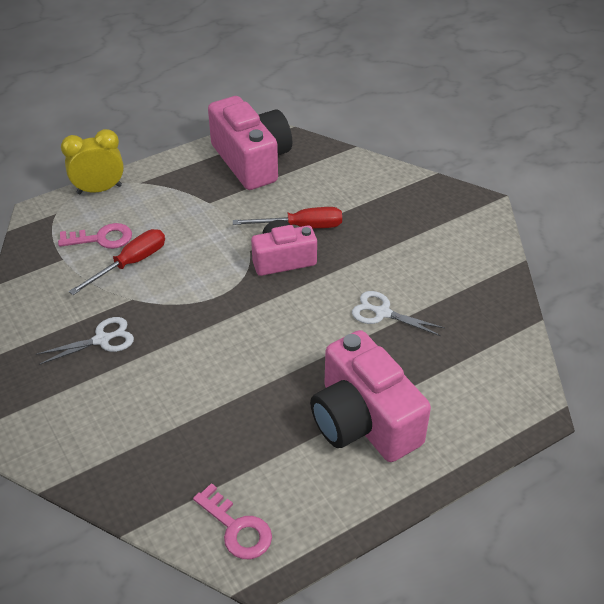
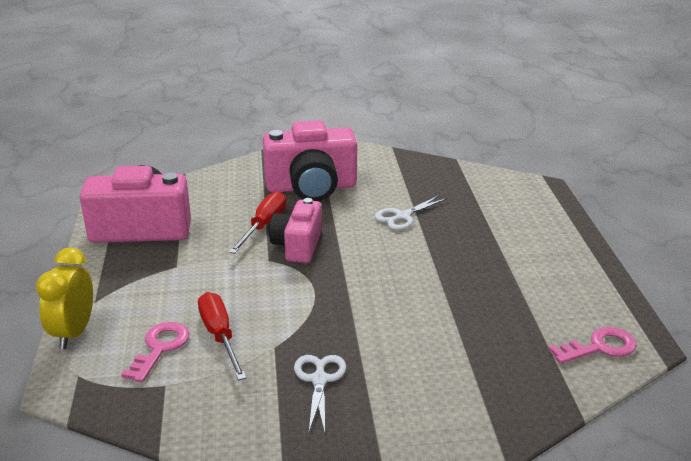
camera: 65 degrees left, 15 degrees down
pink camera [310,330,431,462] -> pink camera moved to [263,121,357,201]

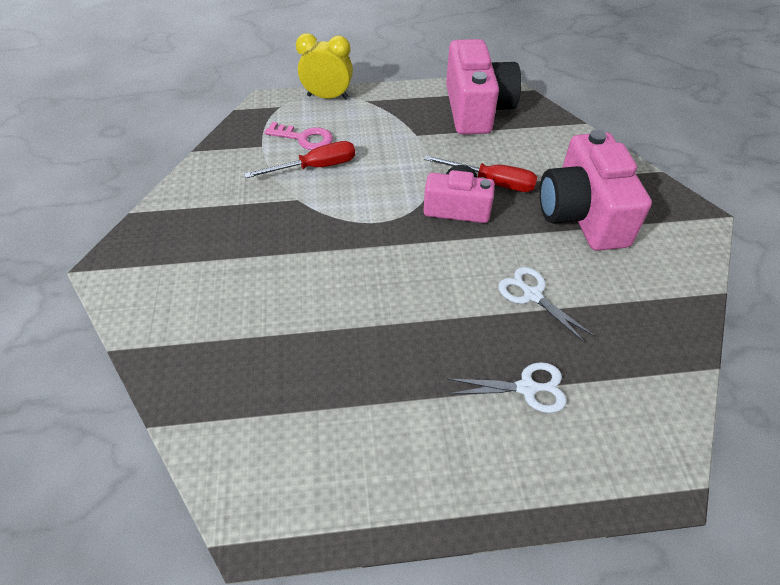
camera: 90 degrees right, 20 degrees up
white scissors [294,355,346,433] -> white scissors moved to [448,362,567,413]
pink key [548,327,637,364] -> none

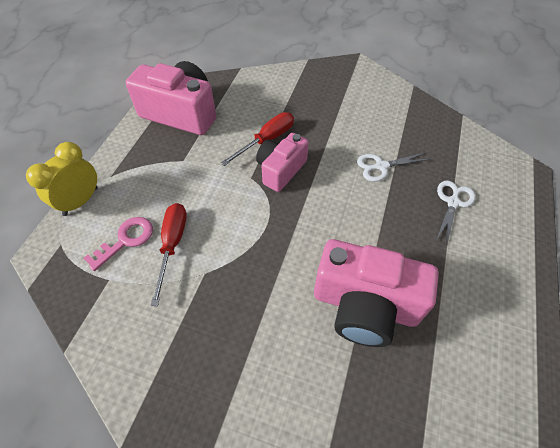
camera: 65 degrees left, 5 degrees up
pink camera [539,130,652,251] -> pink camera moved to [314,239,439,347]

